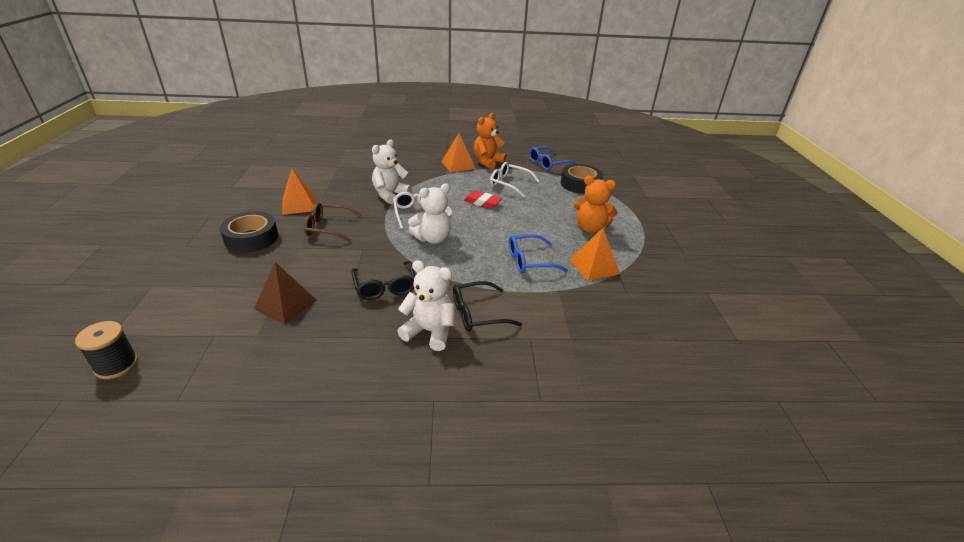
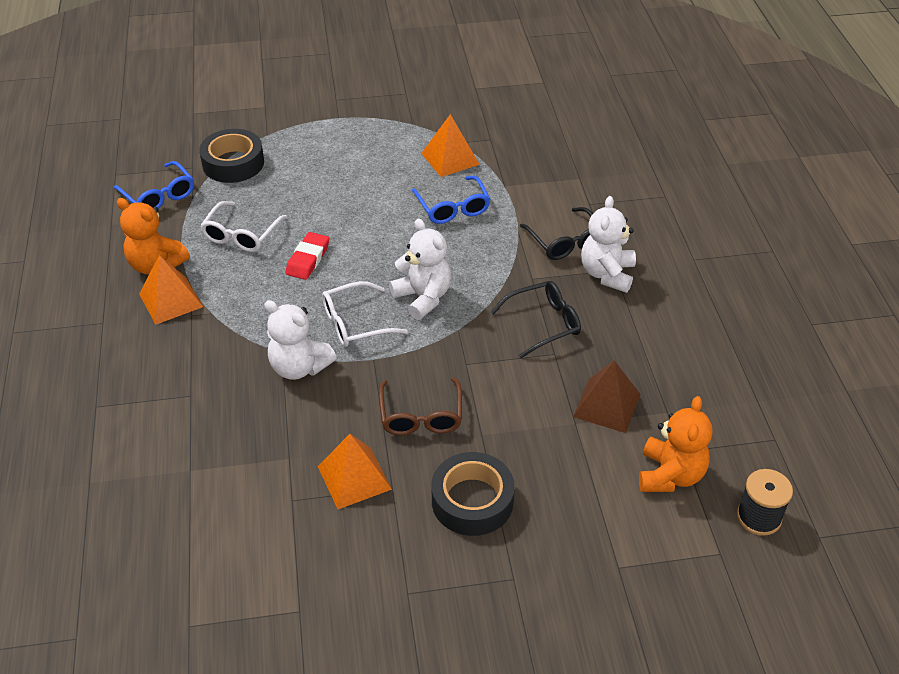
camera: 95 degrees left, 10 degrees up
orange teddy bear [574,176,618,233] -> orange teddy bear moved to [639,396,712,492]

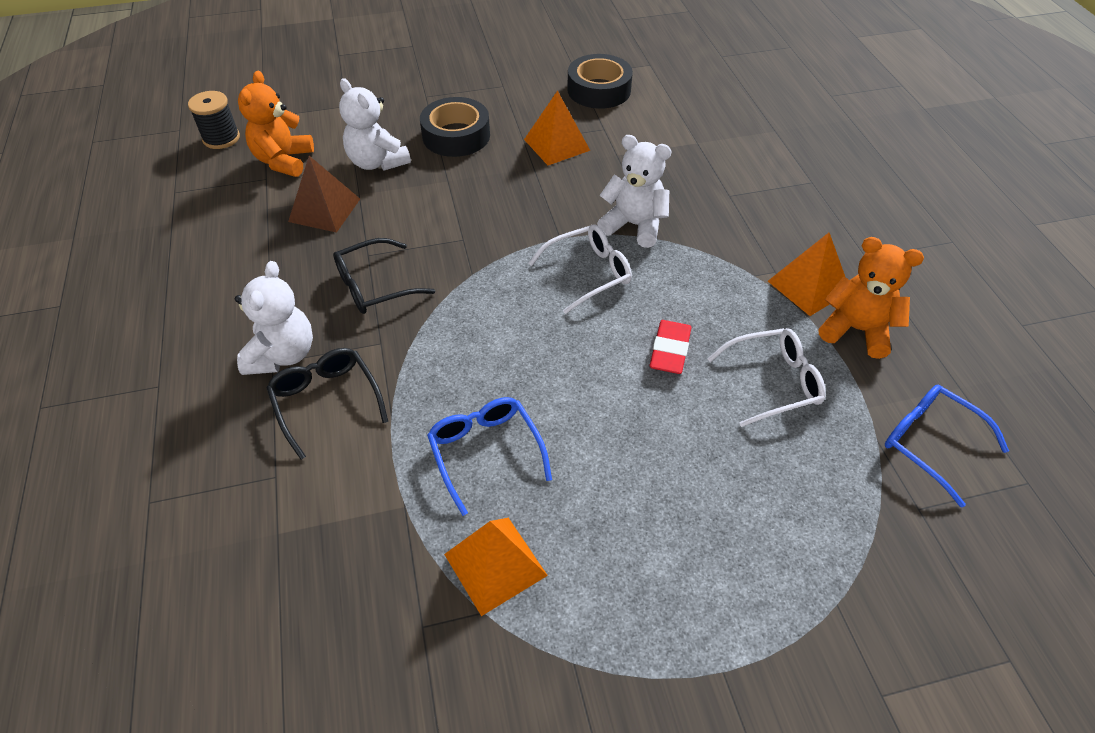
camera: 175 degrees right, 5 degrees up
black tape [199,129,264,183] -> black tape moved to [567,54,633,109]
white glasses [200,201,287,252] -> white glasses turned 60 degrees clockwise [707,328,826,427]
brown glasses [379,377,462,435] -> none
white teddy bear [389,219,451,320] -> white teddy bear moved to [339,78,411,171]

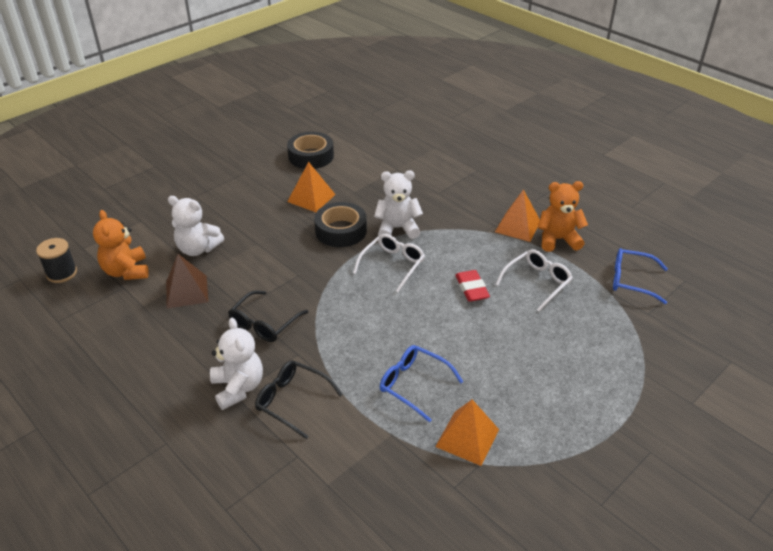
camera: 30 degrees left, 10 degrees down
black tape [420,97,490,157] -> black tape moved to [314,202,367,247]

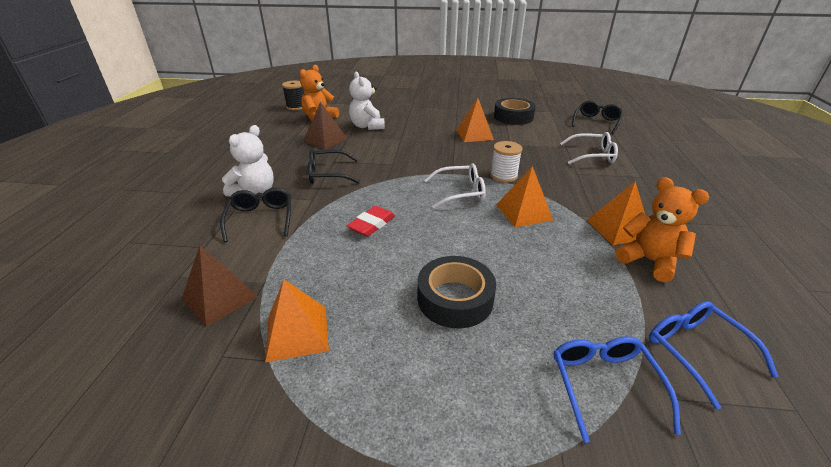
camera: 50 degrees right, 5 degrees down
black tape [314,202,367,247] -> black tape moved to [418,256,496,328]
white teddy bear [374,170,423,239] -> white spool [490,141,523,183]
blue glasses [380,345,463,423] -> blue glasses moved to [554,336,681,443]
red eraser [455,270,490,302] -> red eraser moved to [347,206,396,237]
white glasses [495,249,573,311] -> white glasses moved to [560,132,618,164]
none -> brown pyramid [182,246,258,327]
none -> orange pyramid [496,166,553,227]
none -> black glasses [572,101,623,134]

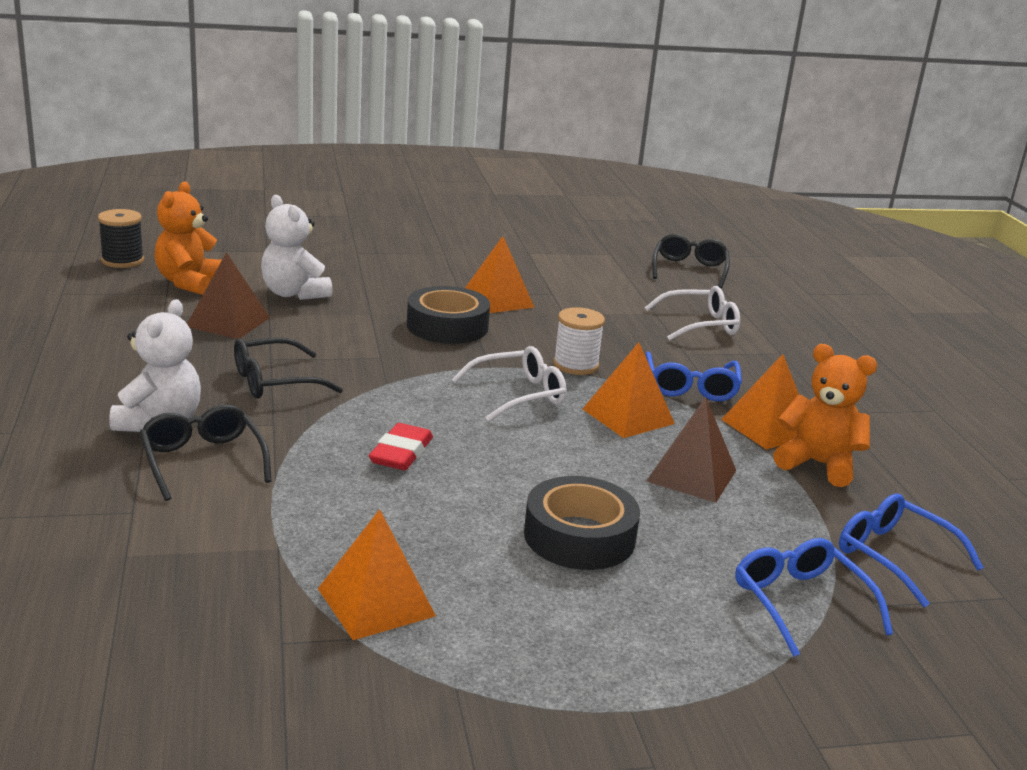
camera: 20 degrees left, 10 degrees down
brown pyramid [182,246,258,327] -> brown pyramid moved to [646,397,736,503]
black tape [494,98,536,125] -> black tape moved to [407,286,490,344]
none -> blue glasses [646,352,742,401]

